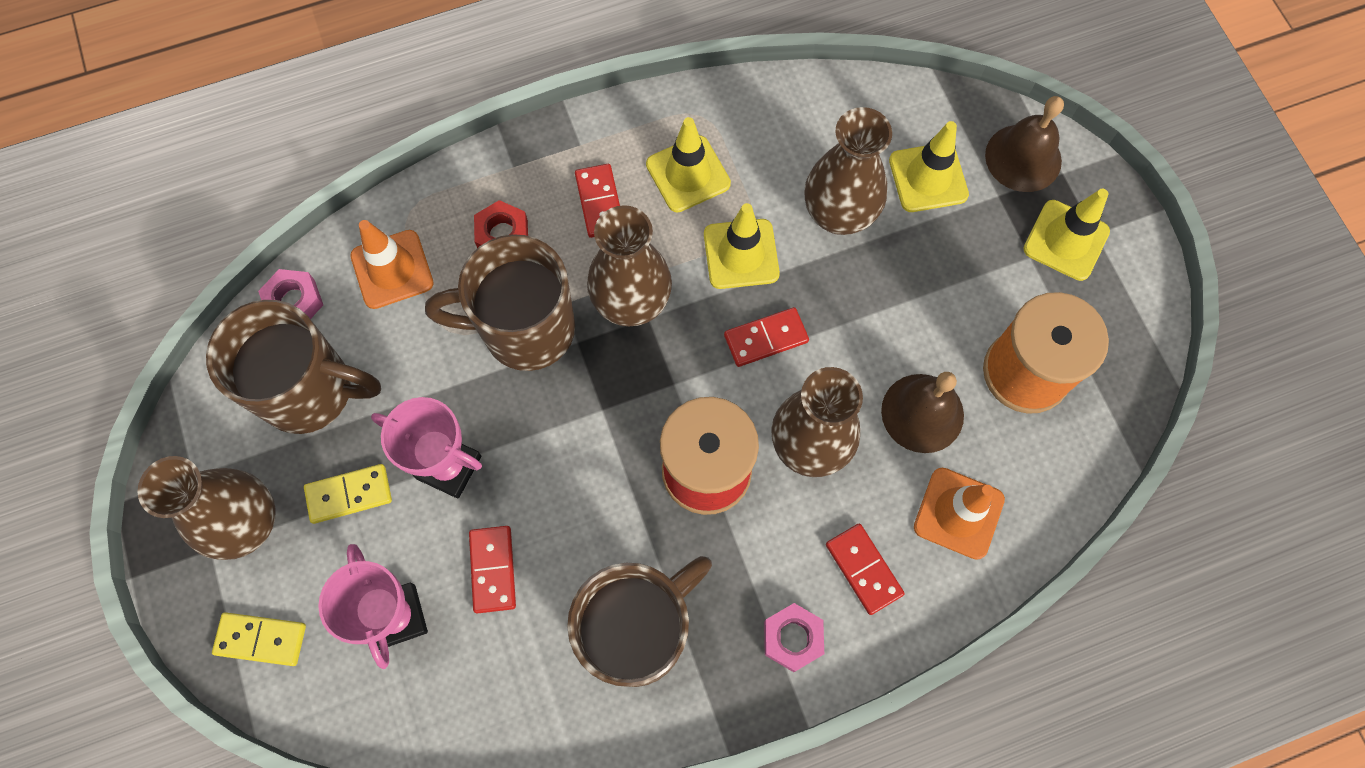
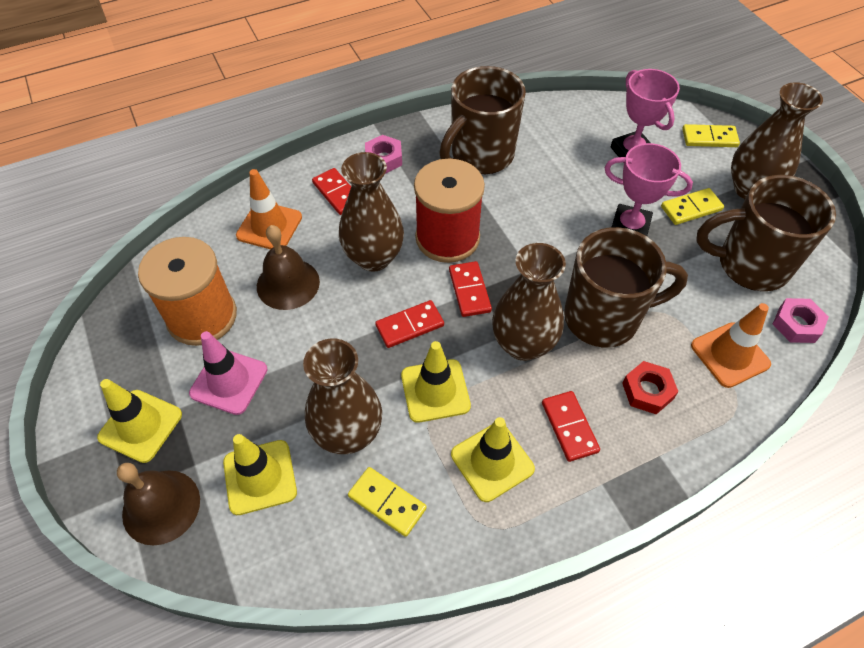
camera: 175 degrees right, 15 degrees down
red domino [469,526,516,614] -> red domino moved to [449,261,492,317]
none -> pink traffic cone [189,331,268,415]
none -> yellow domino [348,467,427,537]

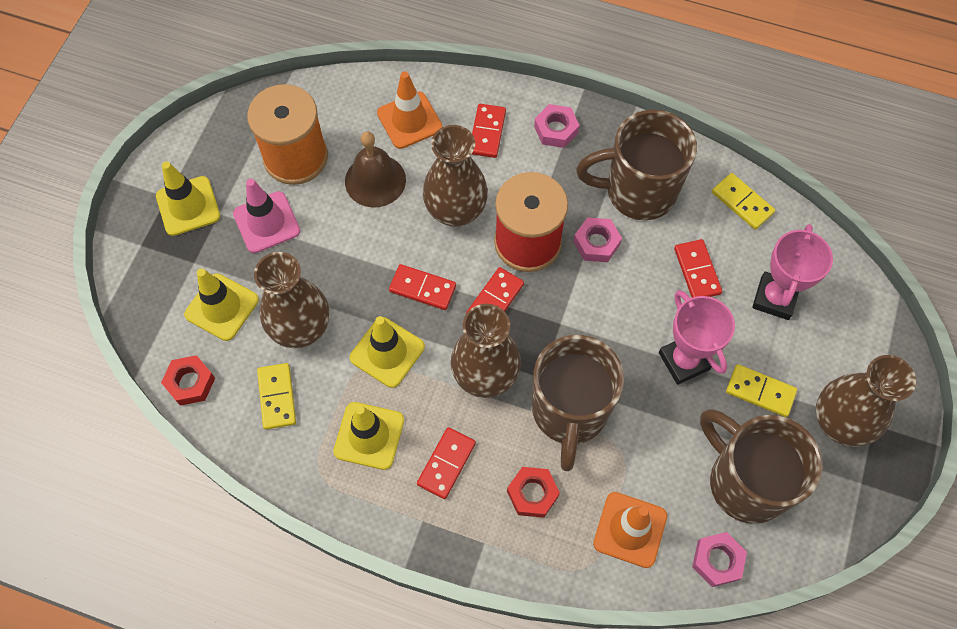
camera: 45 degrees right, 10 degrees up
brown bell [117,463,200,546] -> none
brown mug [564,227,688,348] -> brown mug turned 60 degrees clockwise [532,335,624,471]
yellow domino [682,124,740,147] -> yellow domino moved to [712,173,775,230]
none -> red nut [161,355,215,406]
none -> pink nut [573,217,622,262]
none -> red domino [674,239,722,298]

